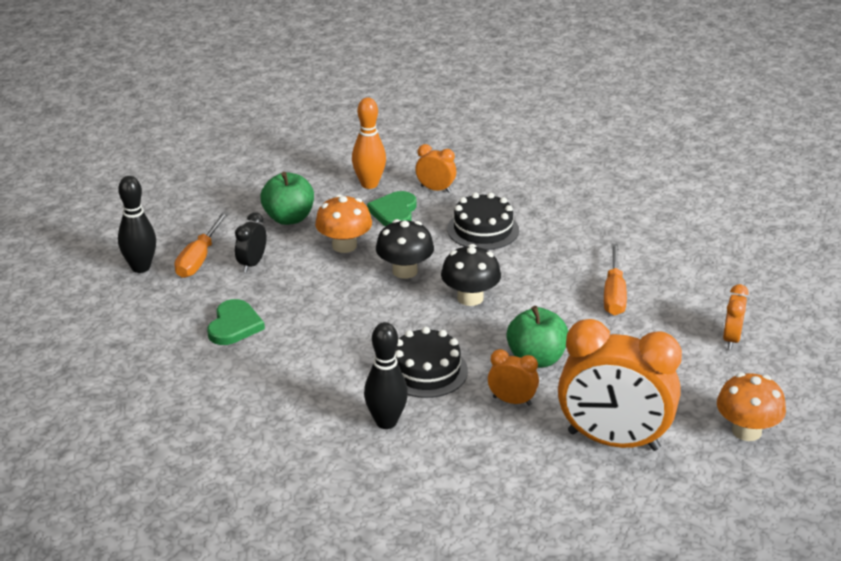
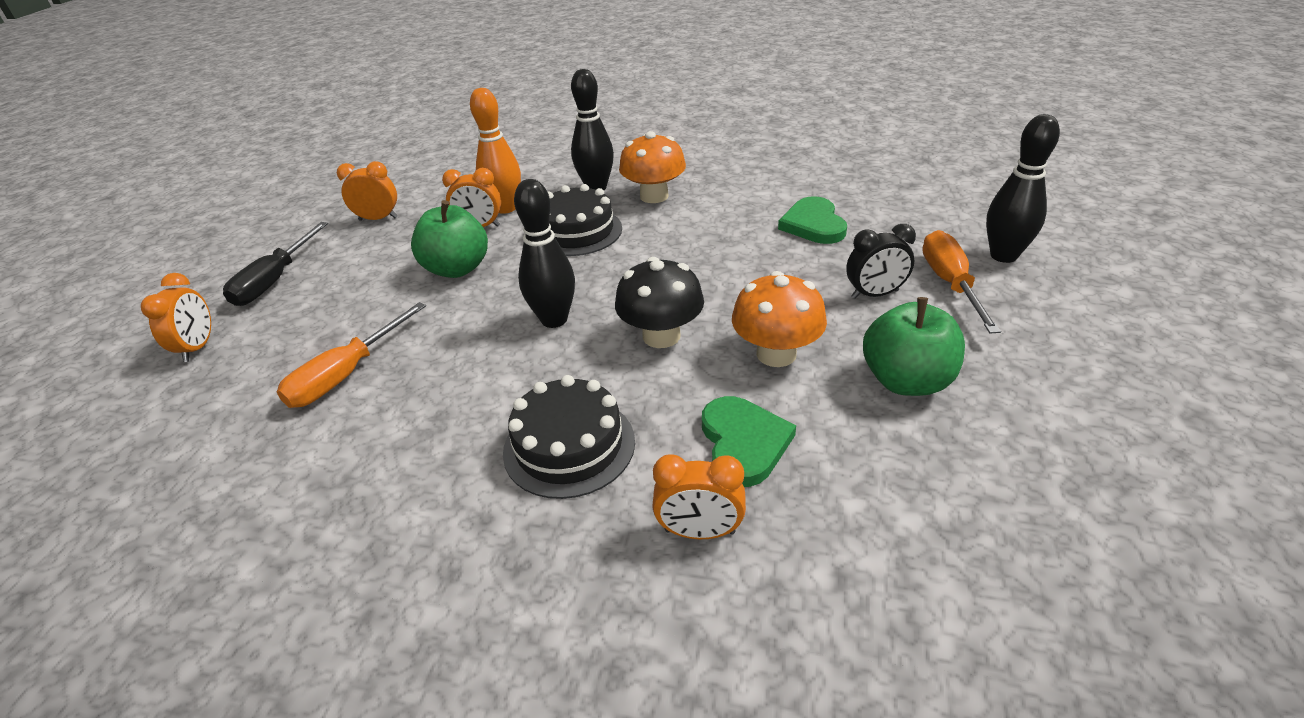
camera: 165 degrees right, 5 degrees up
black clock [235,212,266,272] -> black clock turned 75 degrees clockwise [846,224,916,299]
orange bowling pin [352,97,386,189] -> orange bowling pin moved to [470,88,521,214]
black mushroom [441,244,501,306] -> black bowling pin [514,179,575,328]
orange clock [558,319,682,451] -> orange clock [337,161,397,221], size x0.44
orange screwdriver [604,244,627,316] -> orange screwdriver turned 135 degrees counterclockwise [277,302,426,408]
orange mushroom [717,372,786,441] -> orange mushroom moved to [619,131,686,203]
none -> black screwdriver [223,222,328,306]

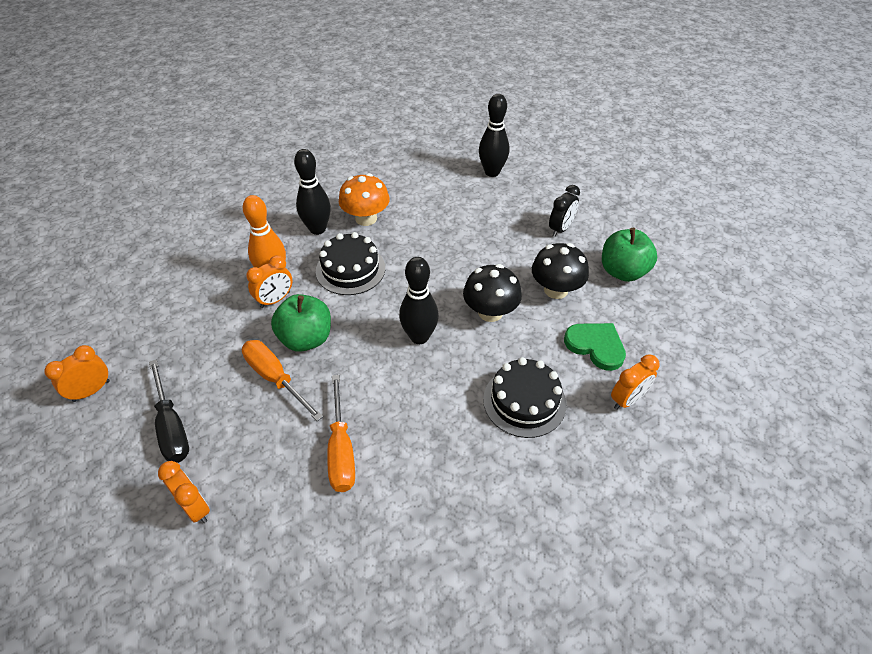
camera: 45 degrees left, 10 degrees up
orange clock [337,161,397,221] -> orange clock moved to [44,345,110,402]
orange mushroom [732,271,827,367] -> black mushroom [532,243,589,299]
green heart [778,196,847,244] -> none
orange screwdriver [922,230,1001,334] -> orange screwdriver moved to [242,340,323,421]
black bowling pin [986,114,1060,263] -> black bowling pin moved to [479,94,509,177]

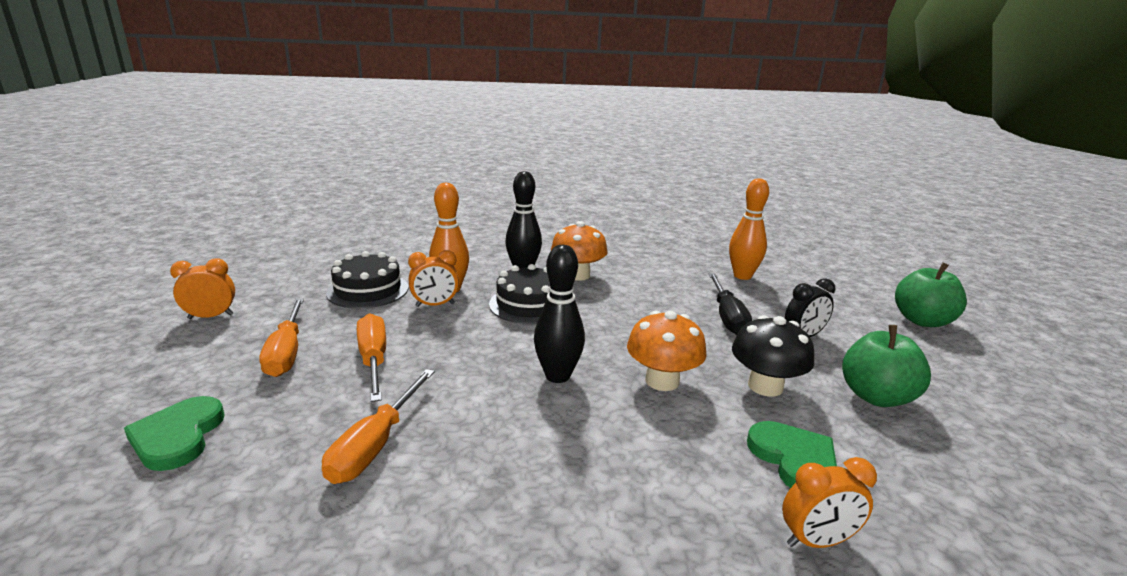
camera: 25 degrees right, 25 degrees down
black screwdriver [149,359,189,463] -> black screwdriver moved to [709,273,752,335]
orange clock [158,461,210,523] -> green heart [124,396,225,471]
green apple [271,294,331,352] -> green apple moved to [895,262,967,327]
black mushroom [463,264,522,322] -> orange mushroom [627,311,707,391]
black bowling pin [479,94,509,177] -> orange bowling pin [729,178,769,280]
black cake [483,357,566,438] -> black cake moved to [326,251,409,309]
none -> orange screwdriver [260,298,304,377]

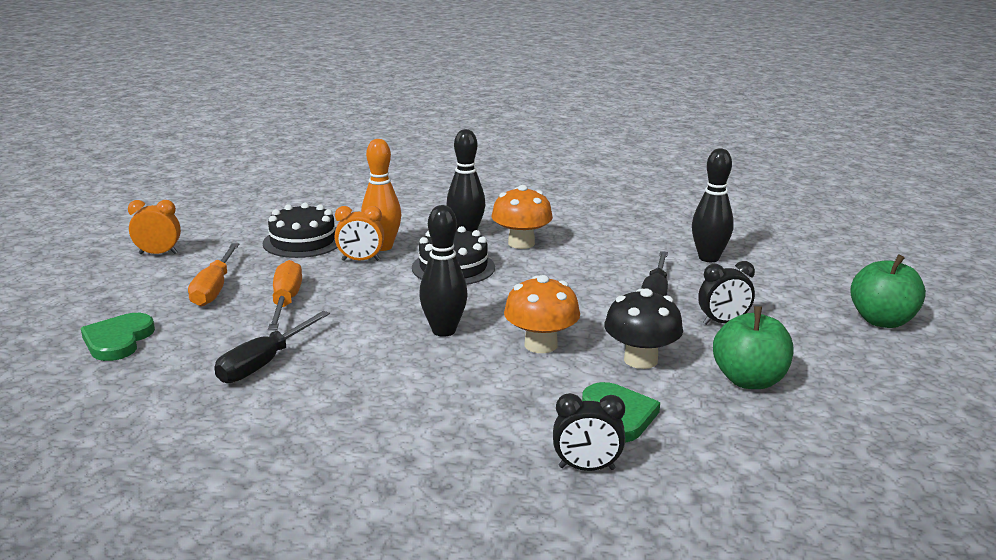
camera: 15 degrees right, 0 degrees up
orange screwdriver [322,369,435,484] -> black screwdriver [214,311,330,383]
orange bowling pin [729,178,769,280] -> black bowling pin [692,148,734,262]
orange clock [782,457,877,548] -> black clock [553,393,625,471]

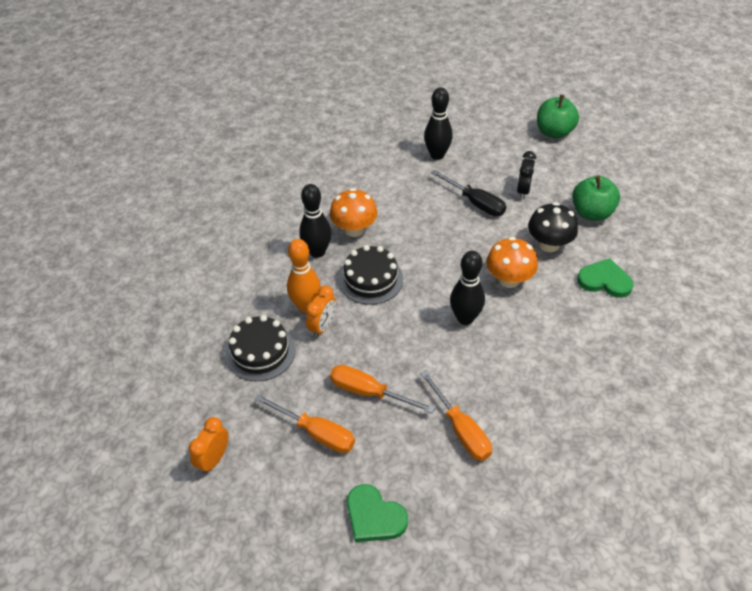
camera: 60 degrees left, 25 degrees up
black screwdriver [214,311,330,383] -> orange screwdriver [420,370,492,461]
black clock [553,393,625,471] -> none

